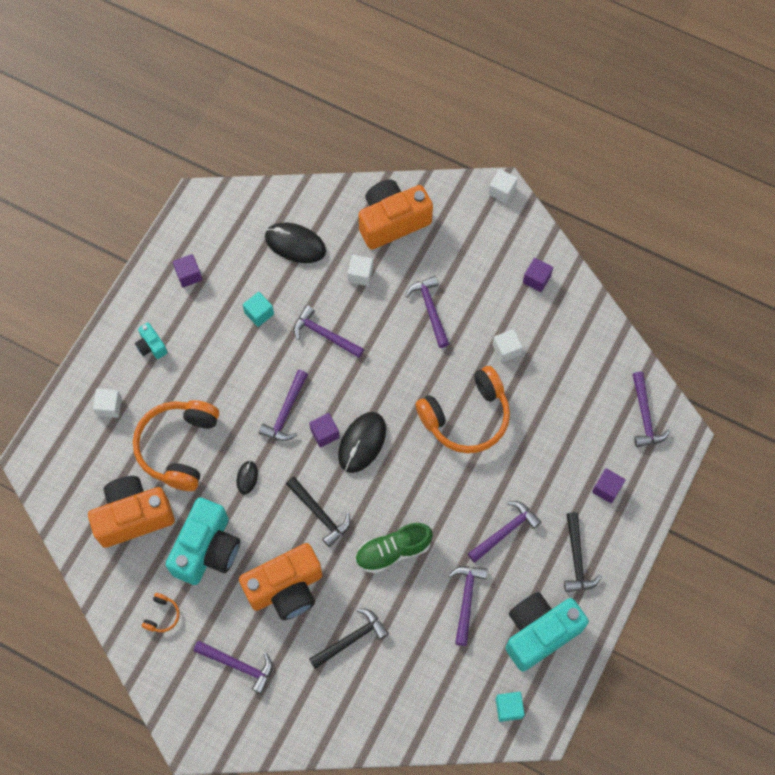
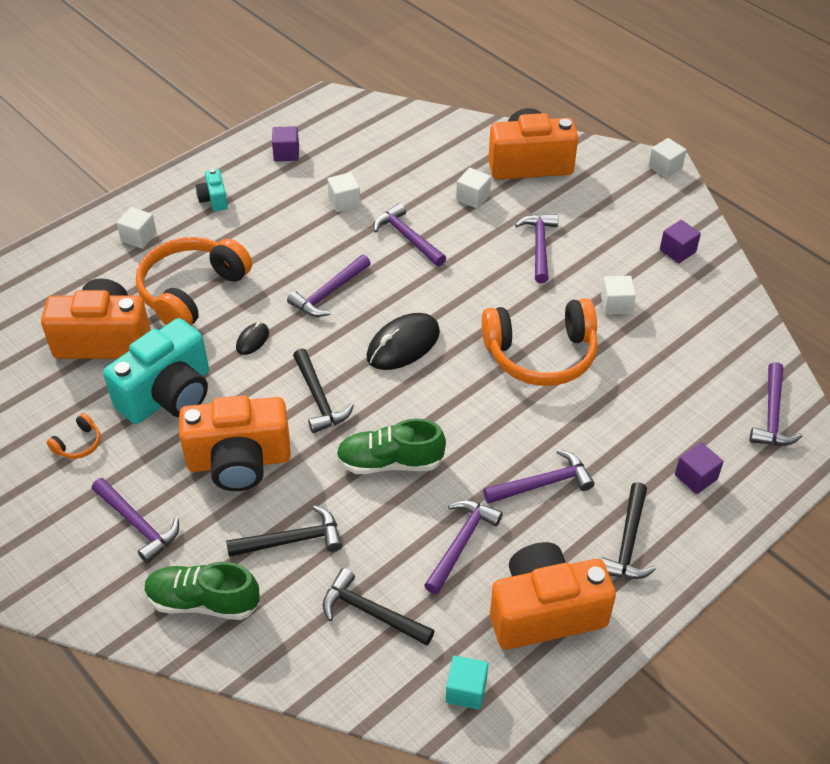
camera: 20 degrees right, 20 degrees down
turquoise cube [243,292,274,327] -> white cube [327,172,361,212]
black mouse [265,223,326,263] -> none
purple cube [309,413,340,447] -> none
turquoise camera [505,592,589,672] -> orange camera [490,542,616,650]
none -> green shoe [145,562,260,620]
none -> black hammer [323,568,434,646]

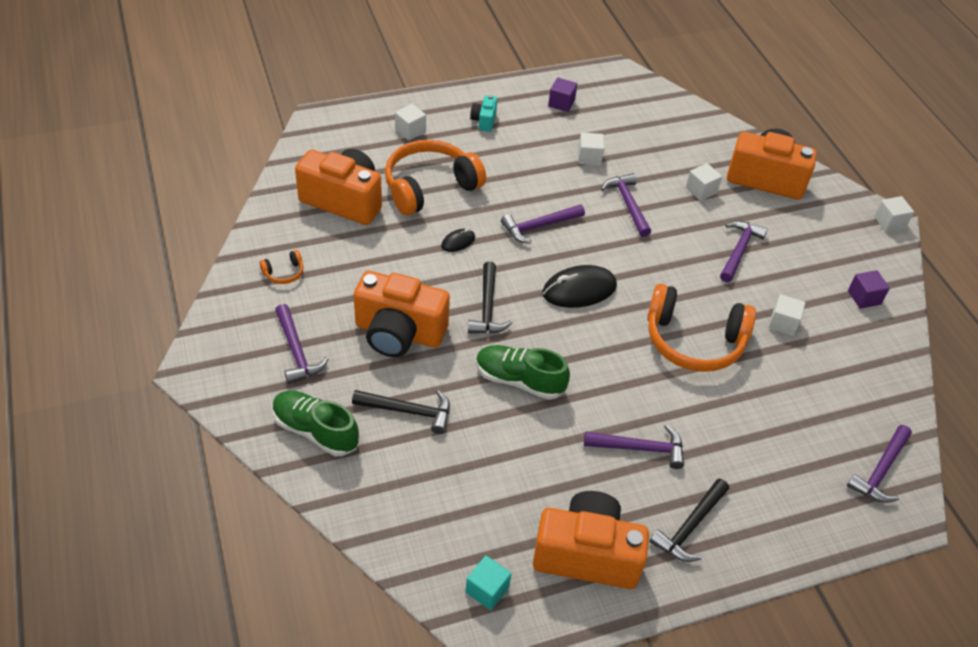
camera: 20 degrees right, 0 degrees up
turquoise camera [103,318,209,424] -> none
black hammer [323,568,434,646] -> none
purple hammer [424,500,503,594] -> none
purple cube [675,442,724,494] -> none

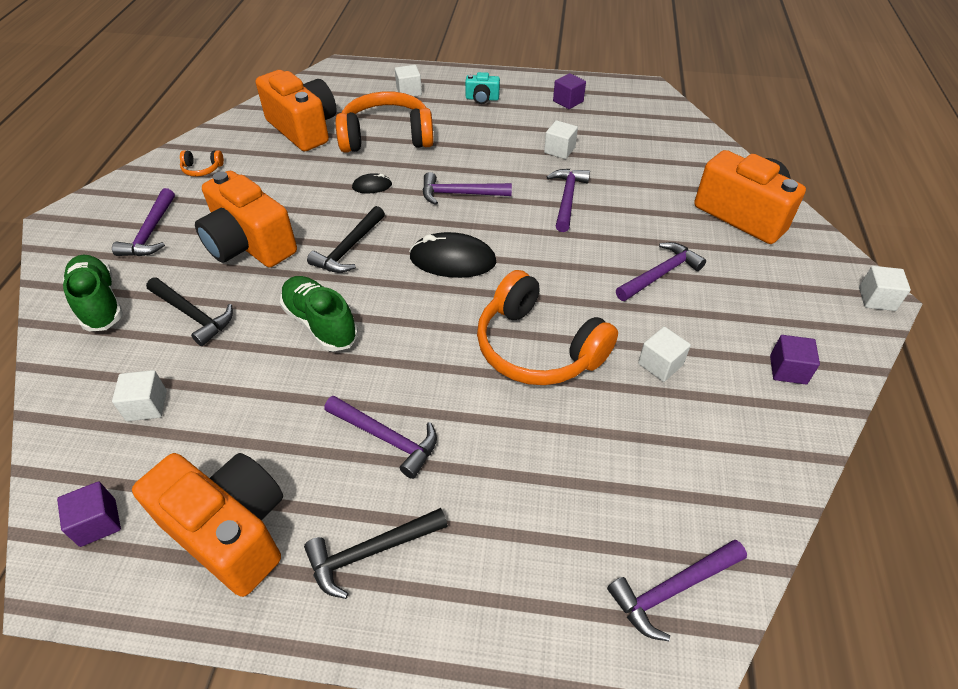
camera: 30 degrees right, 0 degrees up
turquoise cube [466,556,511,610] -> purple cube [57,481,121,547]
turquoise camera [470,95,497,132] -> turquoise camera turned 120 degrees counterclockwise [465,72,500,104]
white cube [686,163,722,201] -> white cube moved to [112,370,167,421]

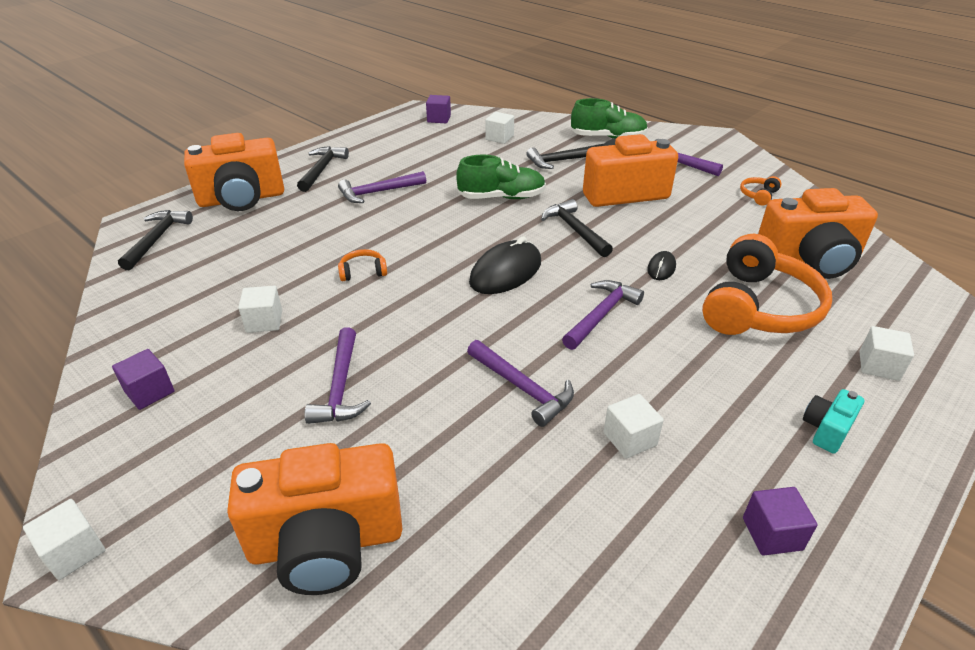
camera: 125 degrees right, 10 degrees down
orange camera [132,453,283,597] -> orange camera moved to [184,133,284,211]
orange headphones [477,270,618,385] -> orange headphones [338,249,387,281], size x0.41
purple hammer [607,540,747,641] -> black hammer [118,210,193,271]

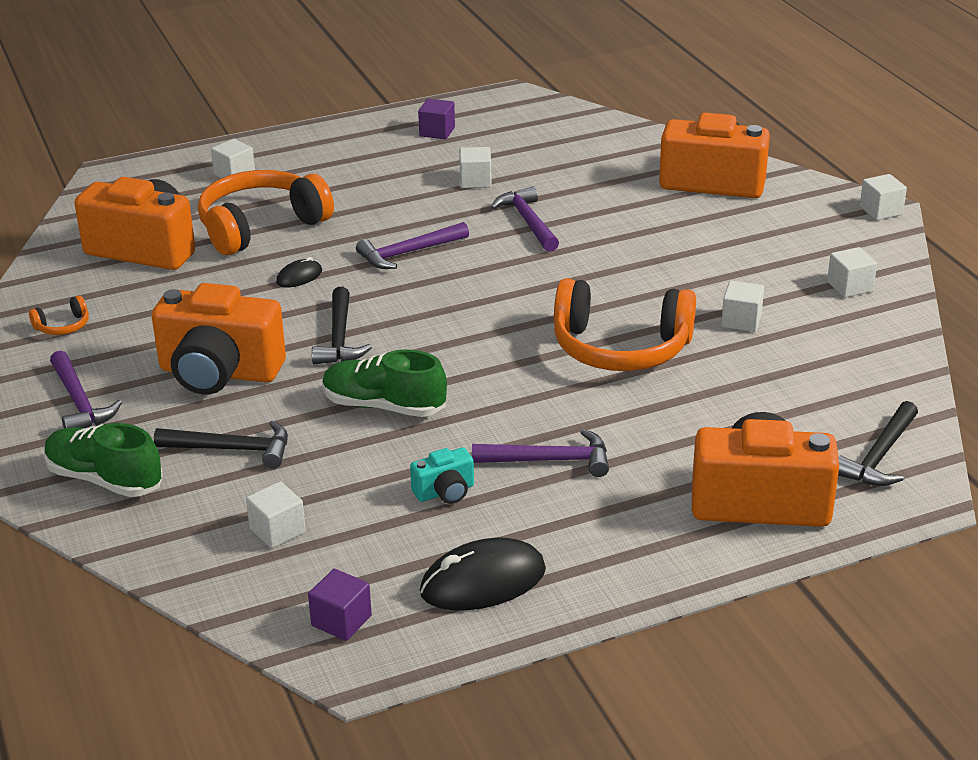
camera: 155 degrees left, 5 degrees down
purple cube [112,349,174,410] -> white cube [827,247,877,298]
black hammer [297,146,349,192] -> none
purple hammer [304,327,371,424] -> none
orange headphones [338,249,387,281] -> orange headphones [554,278,696,371], size x2.46
black mouse [469,237,541,294] -> black mouse moved to [420,538,546,610]
turquoise camera [803,389,864,454] -> turquoise camera moved to [410,448,474,504]

